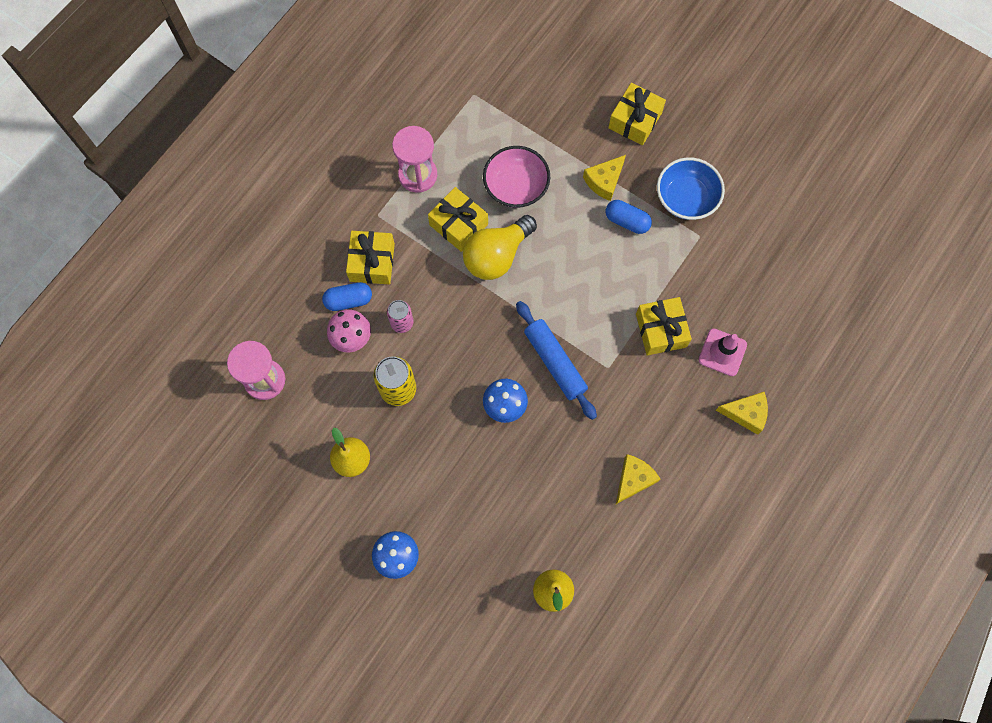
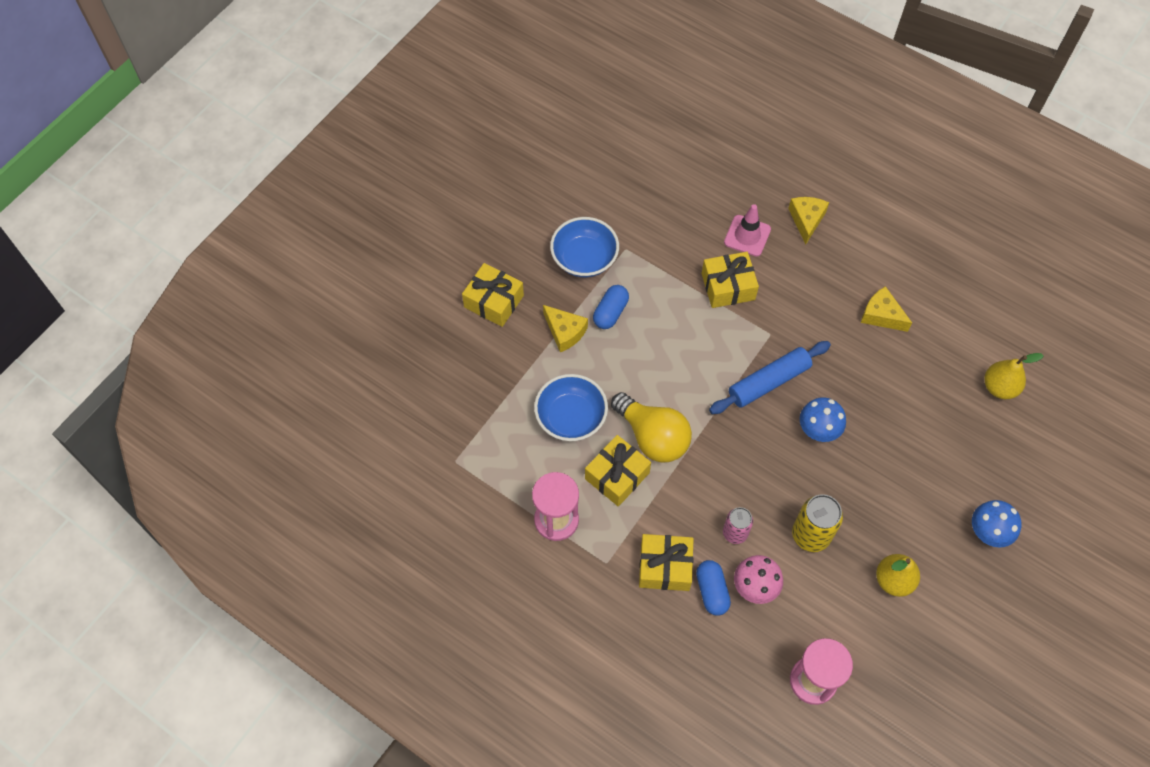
camera: 90 degrees left, 10 degrees down
pink bowl [483,146,550,208] -> blue bowl [534,374,608,441]

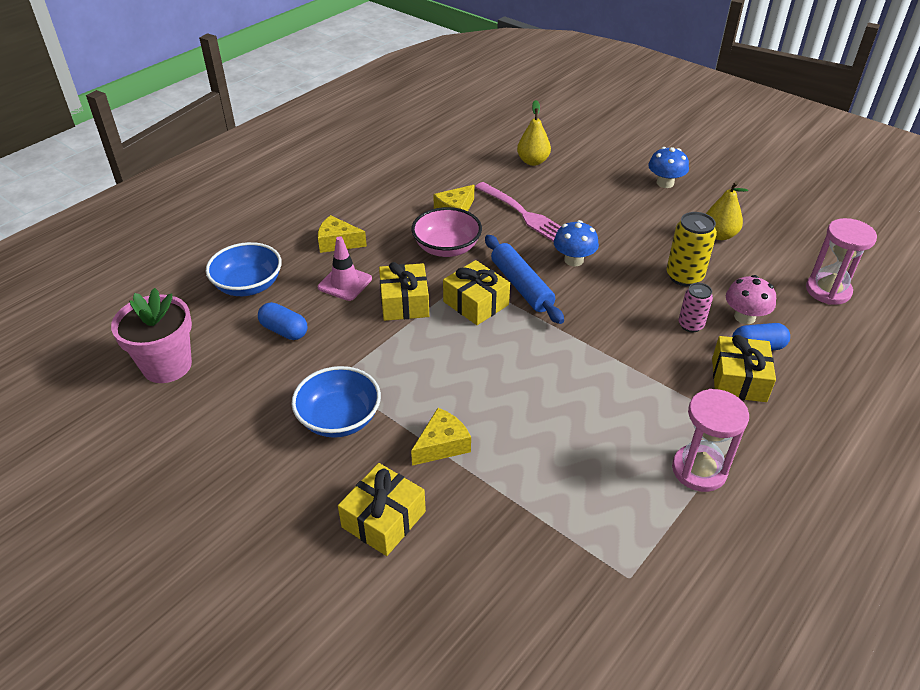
camera: 85 degrees left, 20 degrees down
blue bowl [534,374,608,441] -> blue bowl moved to [206,242,282,296]
yellow gift [585,435,651,506] -> yellow gift moved to [443,260,510,325]
blue capsule [593,285,629,329] -> blue capsule moved to [258,302,307,340]
yellow light bulb [611,392,692,462] -> none
none -> pink flower pot [111,288,192,383]
none -> pink bowl [411,207,482,257]
none -> pink fork [475,182,561,242]

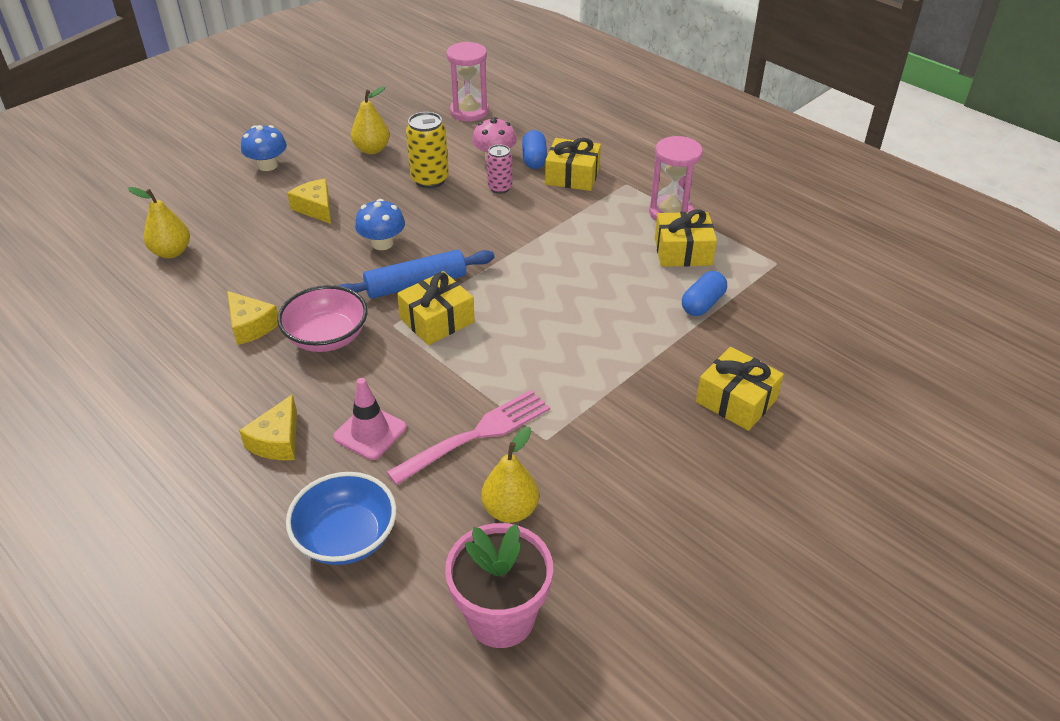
camera: 85 degrees left, 0 degrees up
blue capsule [258,302,307,340] -> blue capsule moved to [682,271,727,316]
blue bowl [291,366,381,438] -> none
yellow gift [379,262,429,321] -> yellow gift moved to [655,209,717,267]
yellow cheese [411,408,471,466] -> yellow cheese moved to [287,179,331,224]
pink fork [475,182,561,242] -> pink fork moved to [387,390,550,485]
none -> yellow pear [481,427,539,523]

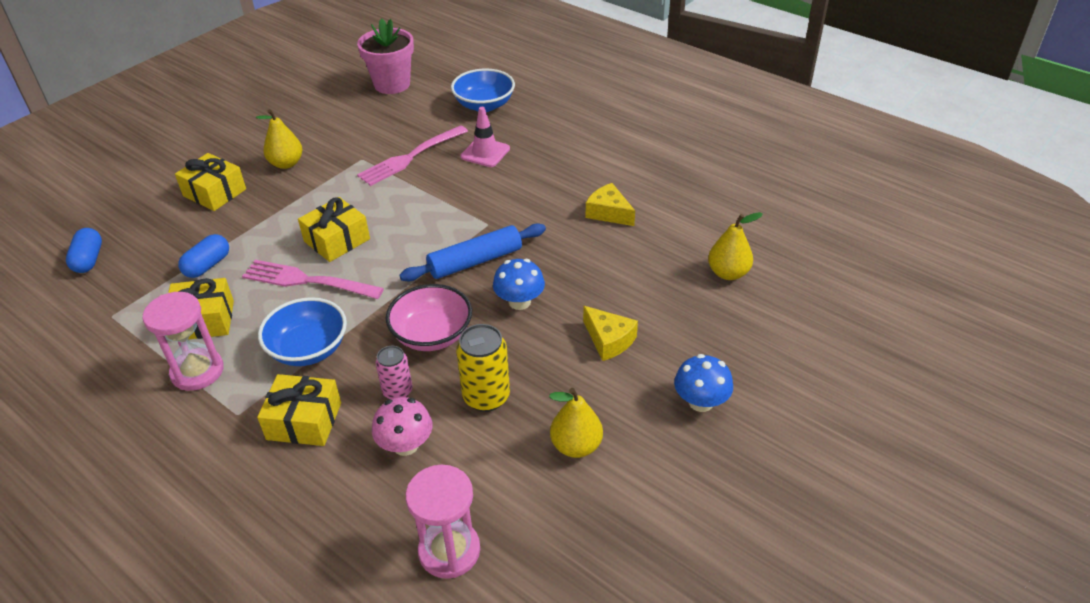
camera: 175 degrees right, 0 degrees up
yellow cheese [239,394,297,460] -> none
pink bowl [277,285,367,352] -> pink bowl moved to [385,284,472,351]
yellow gift [397,271,475,345] -> yellow gift moved to [298,197,370,262]
yellow pear [481,427,539,523] -> yellow pear moved to [256,109,302,169]
blue capsule [522,130,547,169] -> blue capsule moved to [66,228,102,273]
none -> pink fork [242,260,384,299]
none -> blue bowl [258,297,347,366]

